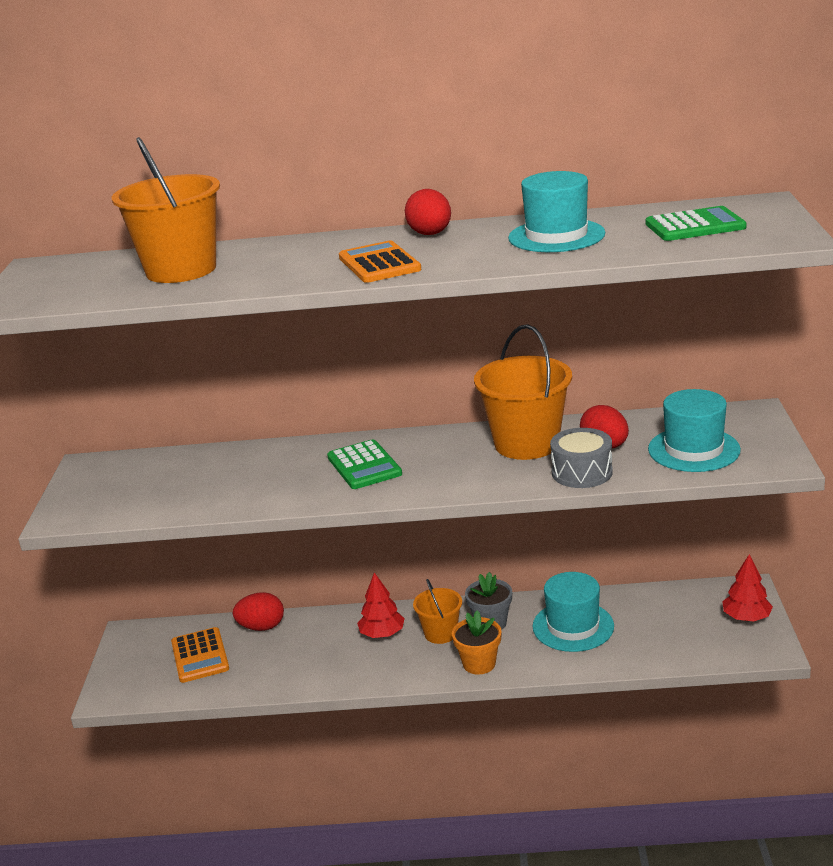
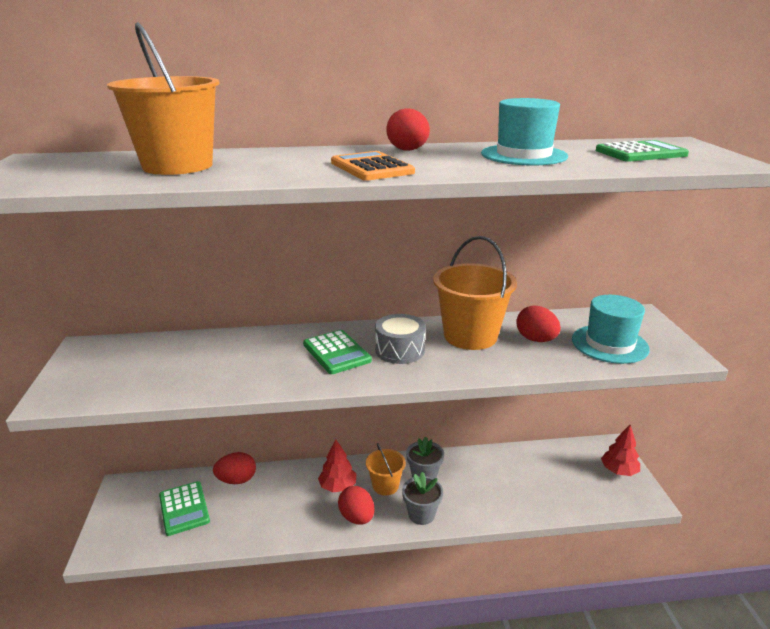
camera: 10 degrees left, 0 degrees up
orange calculator [171,627,229,683] -> green calculator [159,481,210,536]
orange flower pot [452,611,501,675] -> grey flower pot [402,472,443,525]
turquoise hat [532,572,614,652] -> none
grey drum [550,428,613,488] -> grey drum moved to [375,314,426,364]
none -> red egg [338,486,374,525]

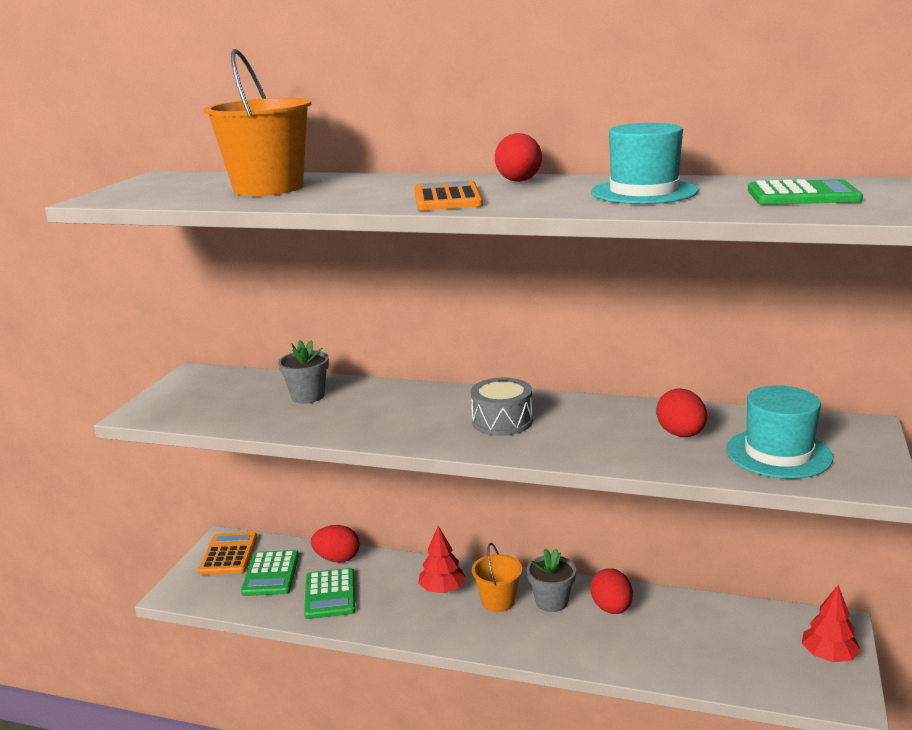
camera: 25 degrees right, 5 degrees down
green calculator [303,330,372,374] -> green calculator moved to [304,568,356,619]
red egg [338,486,374,525] -> red egg moved to [590,568,633,614]
grey flower pot [402,472,443,525] -> grey flower pot moved to [278,340,329,403]
orange bucket [433,236,517,350] -> none
none -> orange calculator [198,532,258,575]

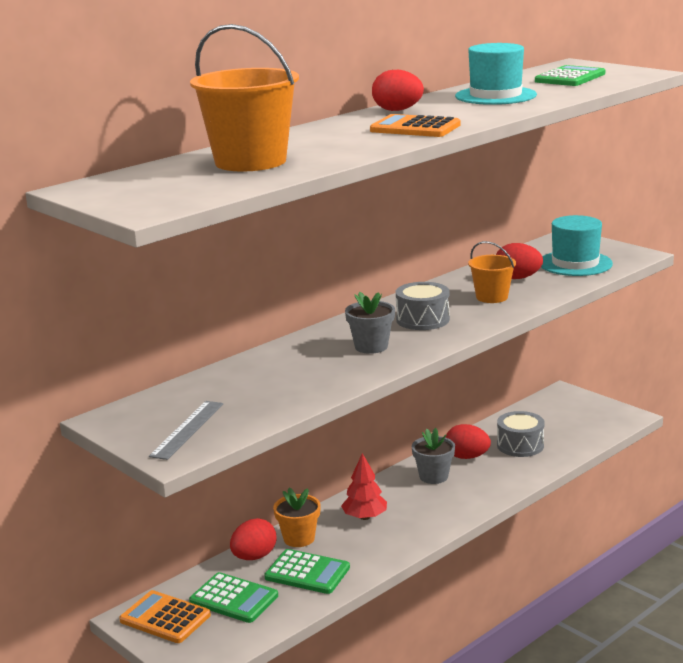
camera: 60 degrees left, 0 degrees up
grey flower pot [278,340,329,403] -> grey flower pot moved to [345,292,395,354]
orange bucket [472,543,522,612] -> orange bucket moved to [468,241,516,303]
red tree [802,585,861,662] -> none
none -> grey ruler [149,401,223,460]
none -> orange flower pot [273,487,321,547]
none -> grey drum [497,411,544,457]

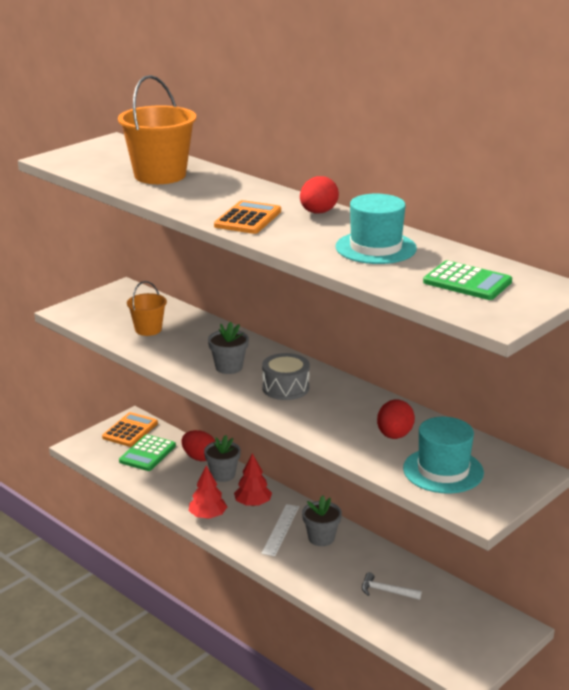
camera: 85 degrees right, 5 degrees up
grey ruler [149,401,223,460] -> none
green calculator [264,549,350,594] -> none
orange flower pot [273,487,321,547] -> grey flower pot [204,435,241,482]
red egg [446,424,491,459] -> none
orange bucket [468,241,516,303] -> orange bucket moved to [127,281,167,336]
grey drum [497,411,544,457] -> white hammer [362,572,422,600]
none -> red tree [189,465,227,519]
none -> white ruler [261,504,299,556]

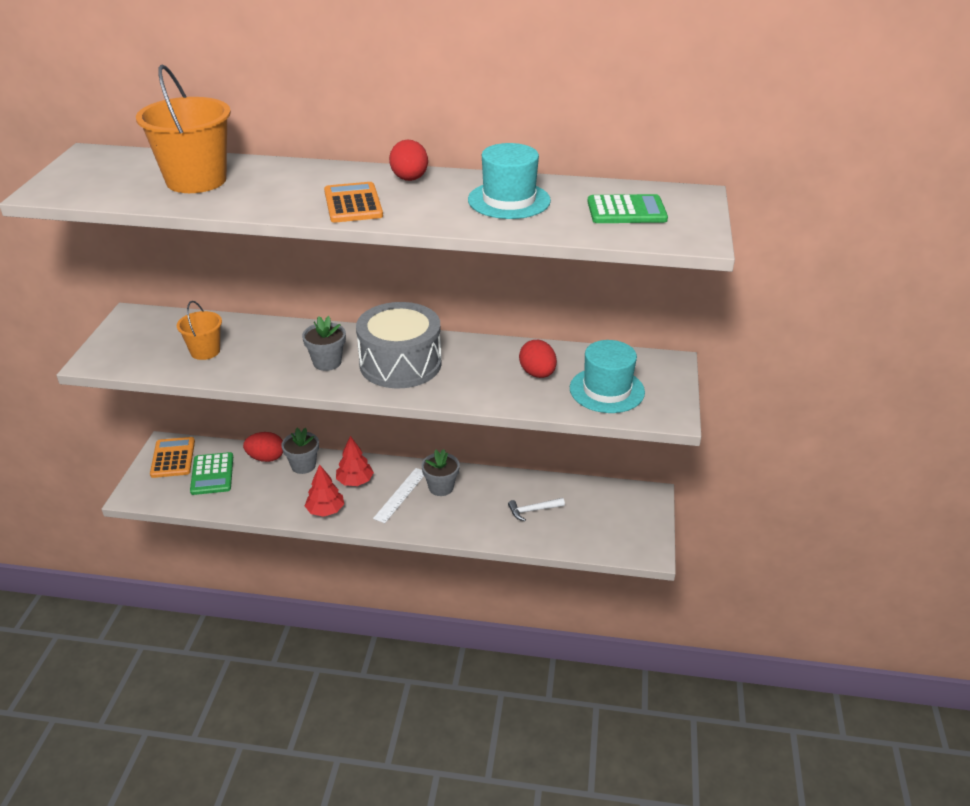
camera: 35 degrees left, 10 degrees up
white ruler [261,504,299,556] -> white ruler turned 45 degrees clockwise [373,468,424,523]
grey drum [262,353,310,400] -> grey drum [356,302,441,388], size x1.71

